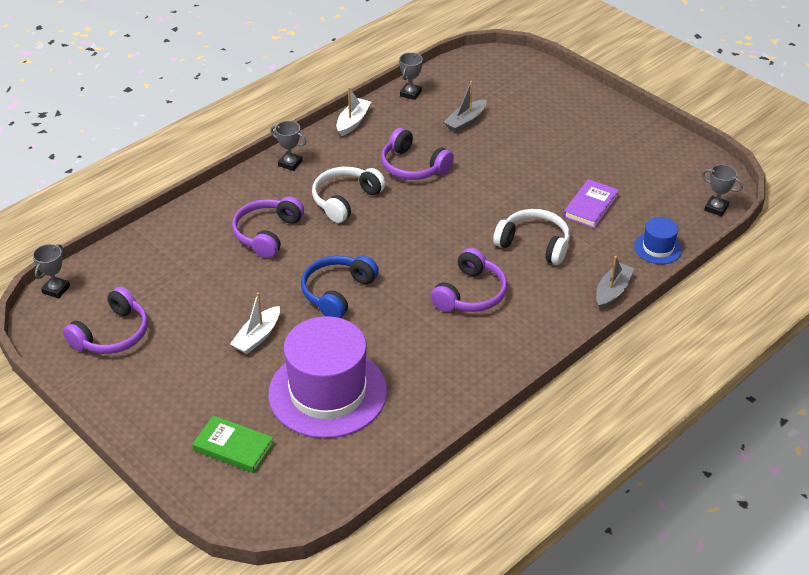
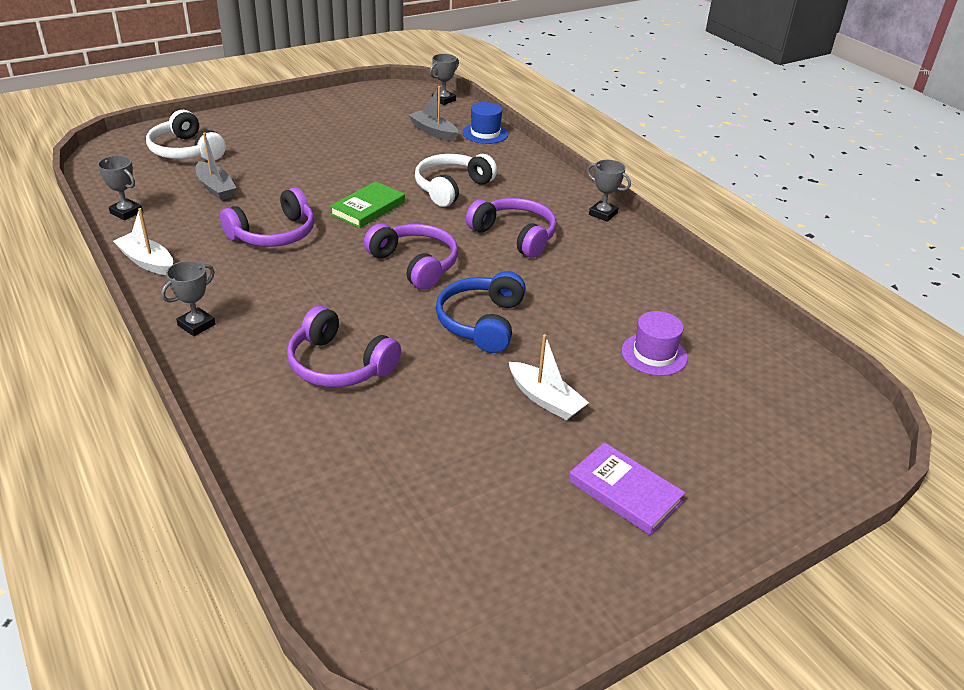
camera: 80 degrees left, 5 degrees down
grey trophy [33,244,70,299] -> grey trophy moved to [587,160,631,222]
purple headphones [63,287,148,354] -> purple headphones moved to [364,223,458,290]
green book [192,415,274,473] -> green book moved to [330,181,405,228]
purple hat [268,316,387,438] -> purple hat [621,311,688,376], size x0.45
blue headphones [301,255,379,318] -> blue headphones turned 60 degrees clockwise [436,271,526,353]
white headphones [312,167,386,223] -> white headphones moved to [146,110,226,160]
purple book [563,179,619,229] -> purple book moved to [569,442,685,535]
grey boat [596,256,634,310] -> grey boat moved to [408,86,459,141]

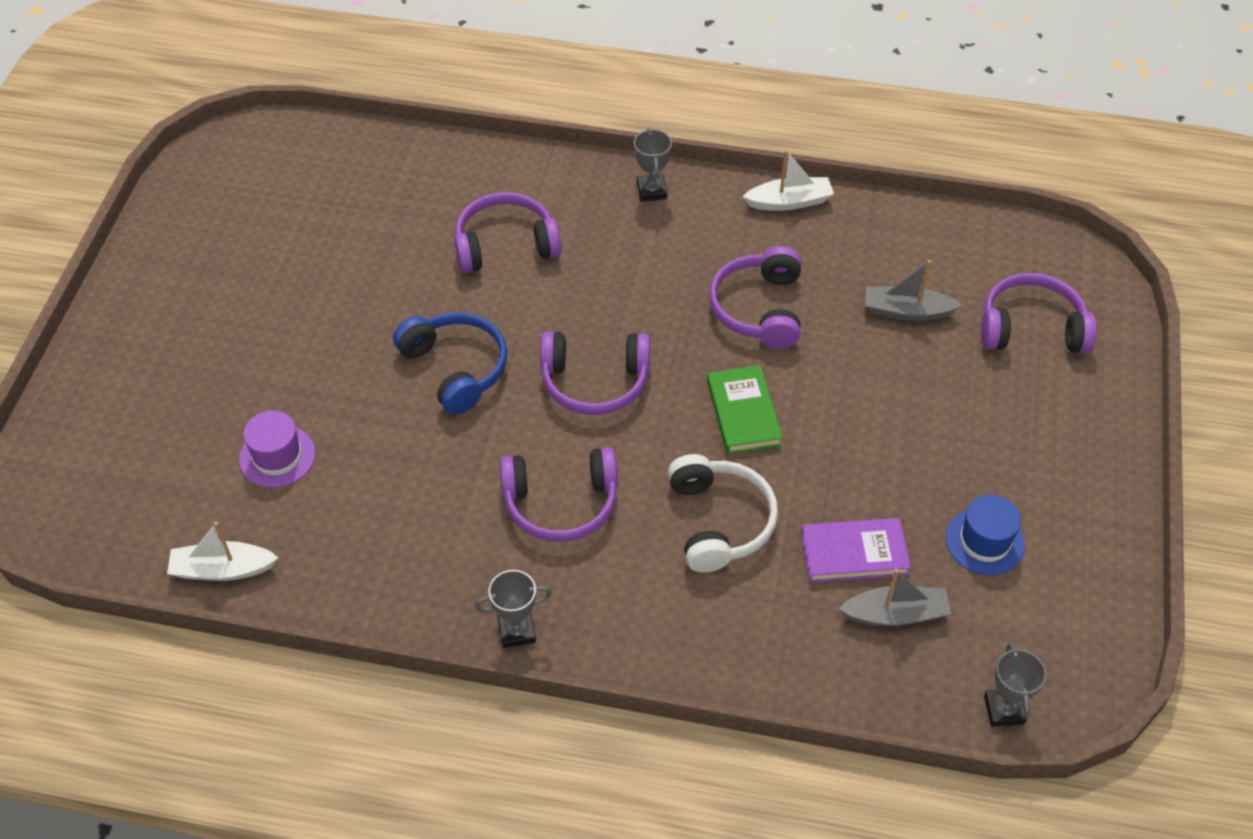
camera: 135 degrees right, 15 degrees up
grey trophy [98,155,143,220] -> none
white headphones [146,110,226,160] -> purple headphones [981,273,1097,353]
blue hat [463,102,508,144] -> blue hat moved to [946,495,1025,575]
white boat [509,334,589,420] -> white boat moved to [167,522,279,581]
purple book [569,442,685,535] -> purple book moved to [801,518,911,583]

